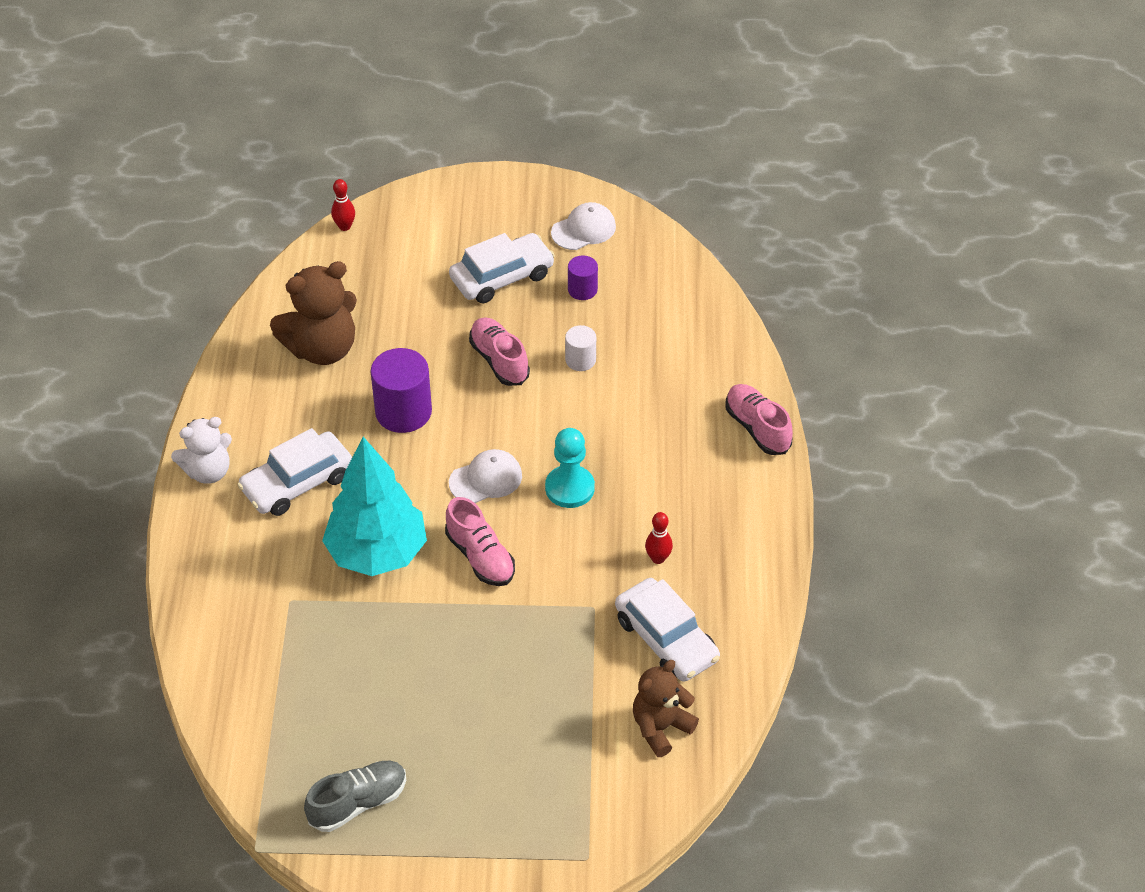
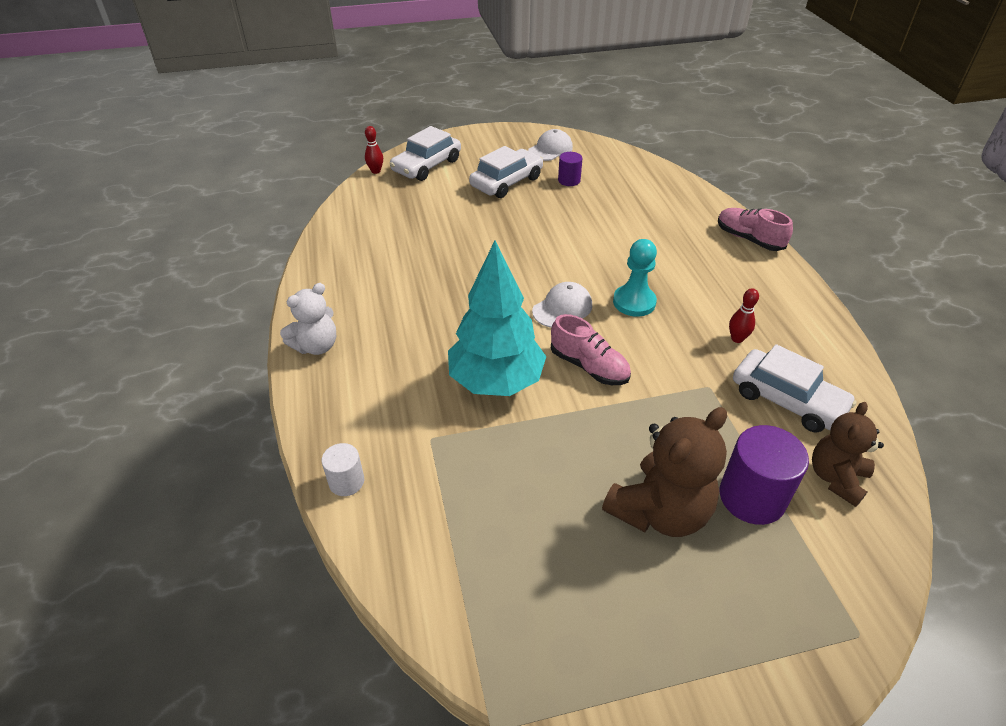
camera: 15 degrees left, 5 degrees down
white car [237,428,352,516] -> white car moved to [390,126,461,181]
brown teddy bear [270,261,357,365] -> brown teddy bear moved to [602,407,727,537]
grey shoe [304,761,406,832] -> none
purple cylinder [370,348,432,433] -> purple cylinder moved to [720,425,809,525]
pink shoe [469,317,530,386] -> none
white cylinder [565,325,596,371] -> white cylinder moved to [322,443,364,496]

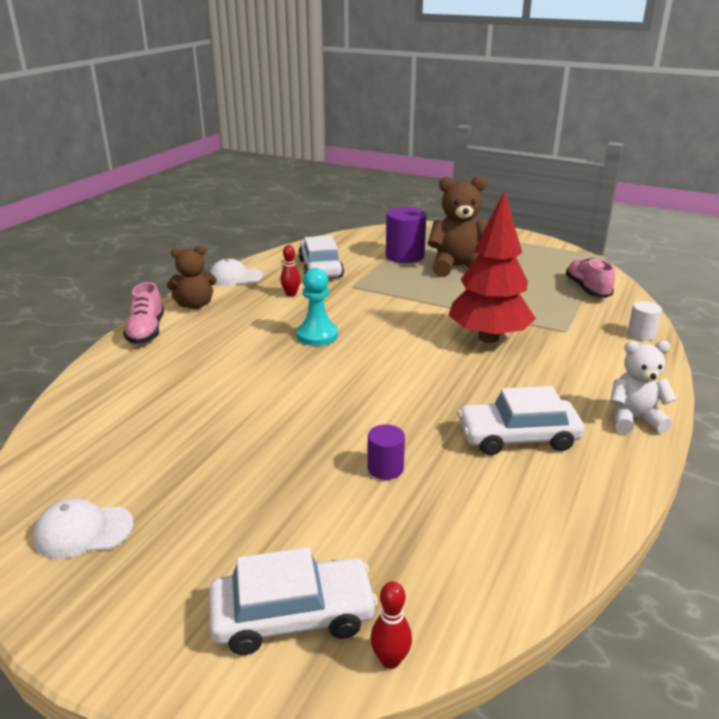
camera: 140 degrees left, 15 degrees down
turquoise tree [448,241,547,396] -> red tree [448,191,536,343]
white car [469,146,543,198] -> white car moved to [457,386,584,455]
white cap [532,282,592,328] -> white cap moved to [210,258,263,286]
pink shoe [551,314,631,385] -> pink shoe moved to [566,258,615,298]
purple cylinder [558,152,583,186] -> purple cylinder moved to [367,424,405,480]
brown teddy bear [812,402,884,507] -> brown teddy bear moved to [167,245,217,309]

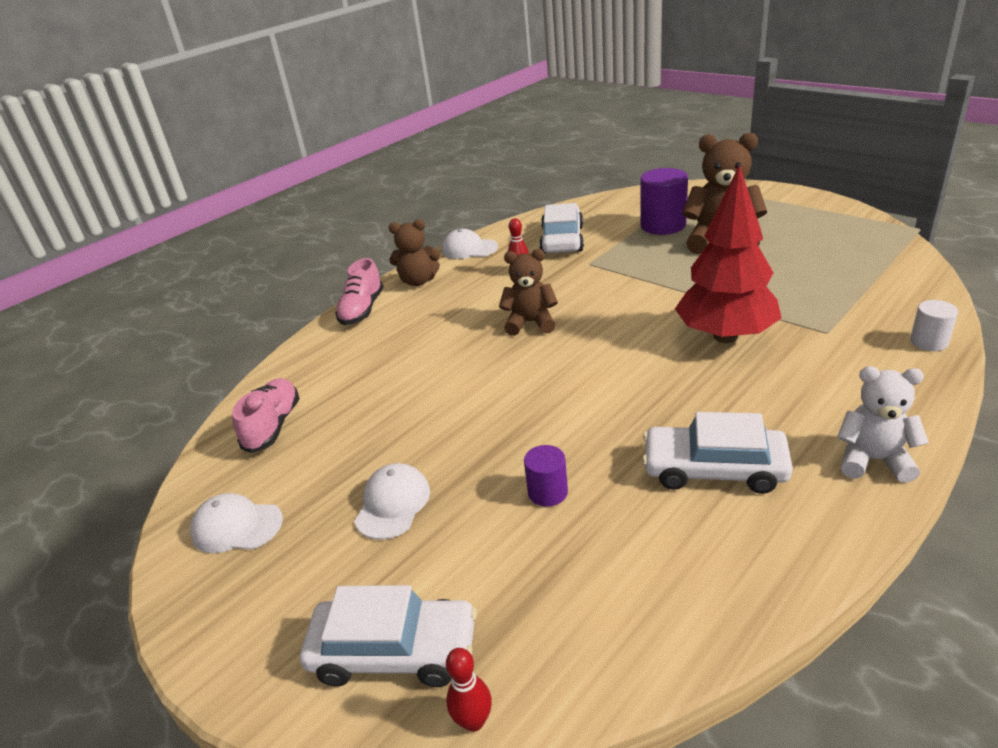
camera: 20 degrees right, 5 degrees up
turquoise pawn [297,268,338,346] -> brown teddy bear [499,249,558,336]
pink shoe [566,258,615,298] -> pink shoe moved to [232,378,300,453]
none -> white cap [354,463,430,540]

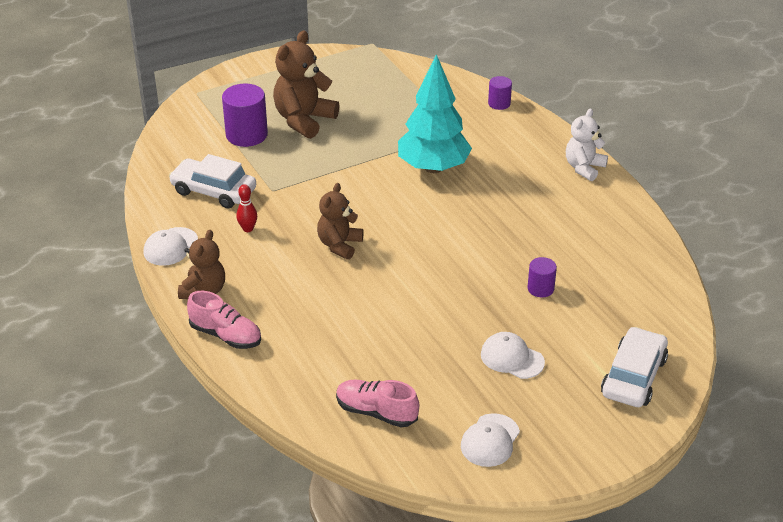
camera: 75 degrees left, 5 degrees up
red bowling pin [446,648,492,732] -> none
white car [642,412,793,494] -> none
red tree [675,164,782,343] -> turquoise tree [398,54,472,173]
white cylinder [910,300,958,351] -> purple cylinder [488,76,512,110]

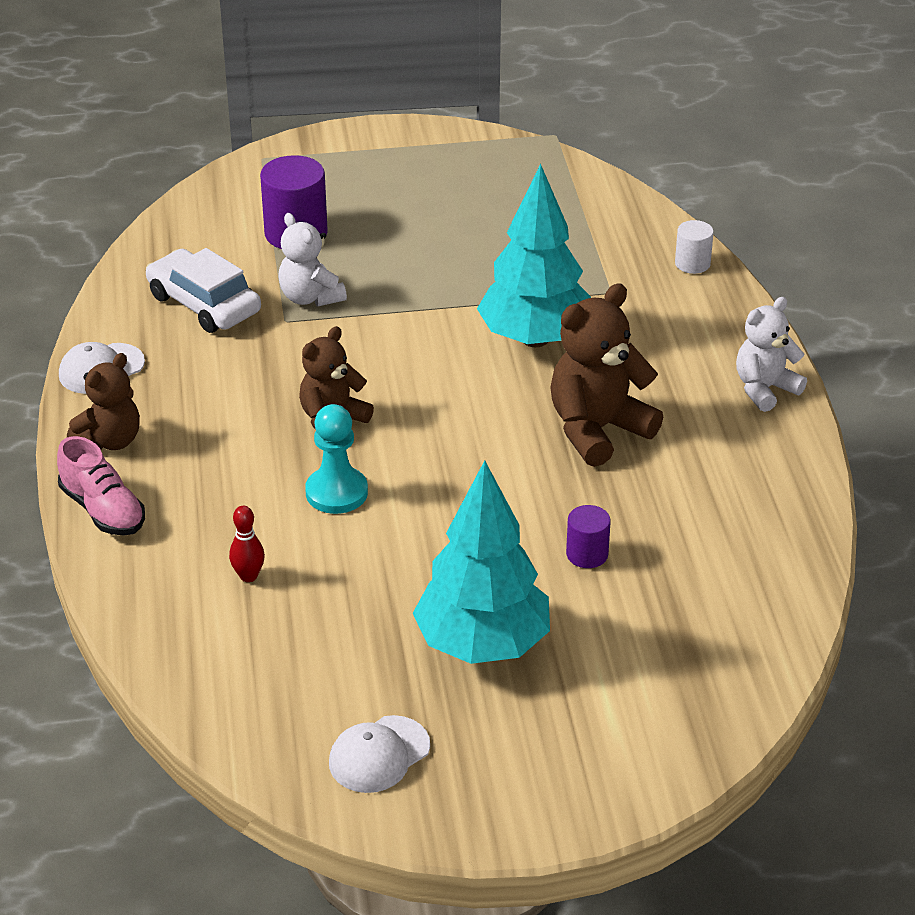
camera: 20 degrees right, 0 degrees up
red bowling pin [236,184,257,232] -> red bowling pin moved to [229,506,265,582]
brown teddy bear [273,31,340,139] -> brown teddy bear moved to [550,284,663,467]
pink shoe [336,380,419,427] -> none
white cap [481,332,545,379] -> turquoise tree [413,460,550,664]
purple cylinder [488,76,512,110] -> white cylinder [675,220,714,274]
white car [601,327,668,407] -> none
none -> white teddy bear [278,213,347,307]
none -> turquoise pawn [305,404,368,514]

